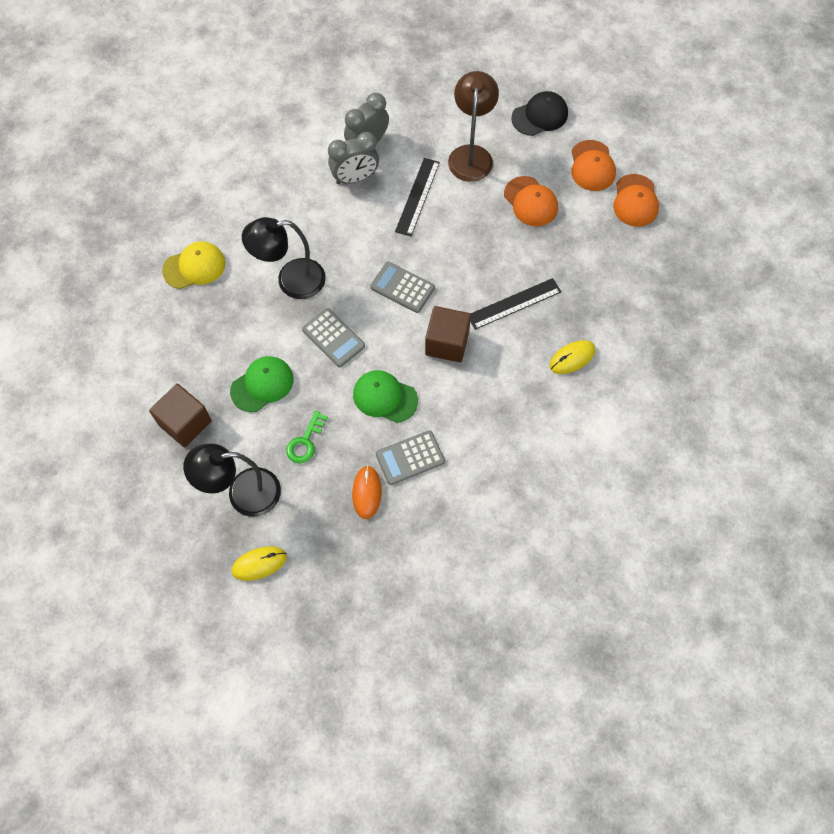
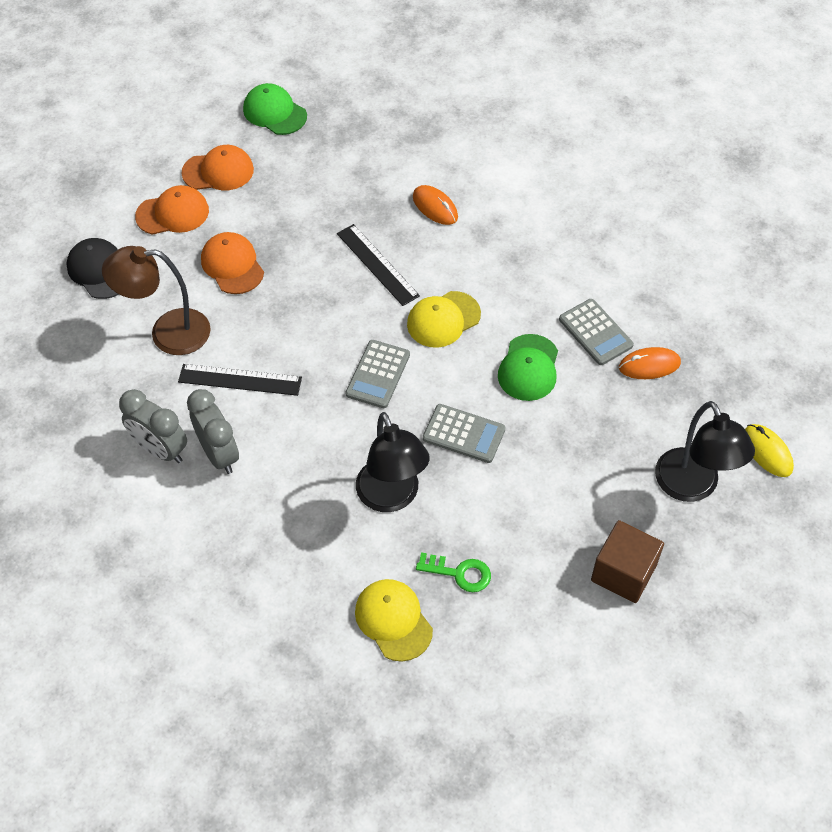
camera: 100 degrees left, 10 degrees down
green cap [230,356,293,412] -> green cap moved to [243,83,307,135]
green key [286,411,328,464] -> green key moved to [416,552,491,592]
grey calculator [302,308,365,367] -> grey calculator turned 75 degrees clockwise [423,404,506,463]
brown cube [425,306,471,362] -> yellow cap [407,291,481,348]
orange cap [504,176,558,226] -> orange cap turned 75 degrees counterclockwise [201,232,264,294]
yellow mouse [549,340,595,374] -> orange mouse [413,185,458,225]

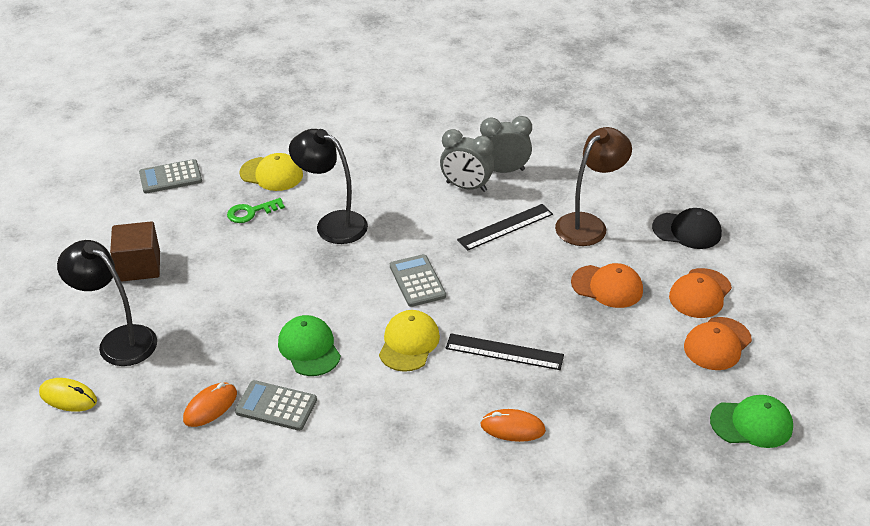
camera: 140 degrees right, 15 degrees down
grey calculator [423,404,506,463] -> grey calculator moved to [139,159,202,193]

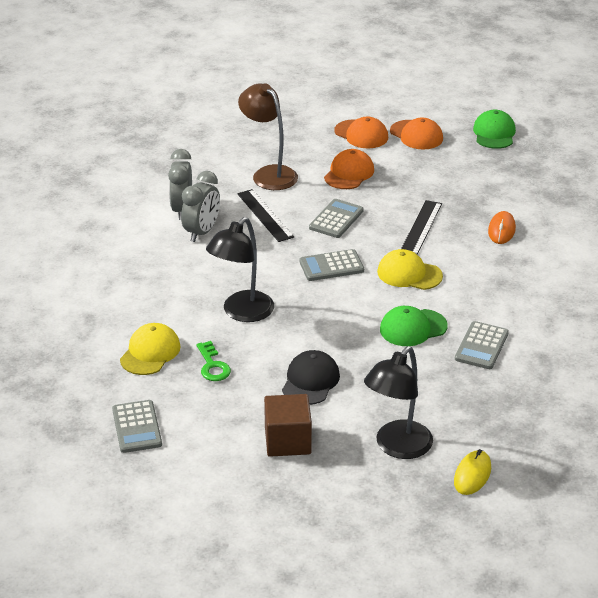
camera: 85 degrees left, 5 degrees down
orange mouse [183,383,237,427] -> none
black cap [652,208,722,249] -> black cap moved to [282,350,340,405]
none -> grey calculator [309,199,364,238]

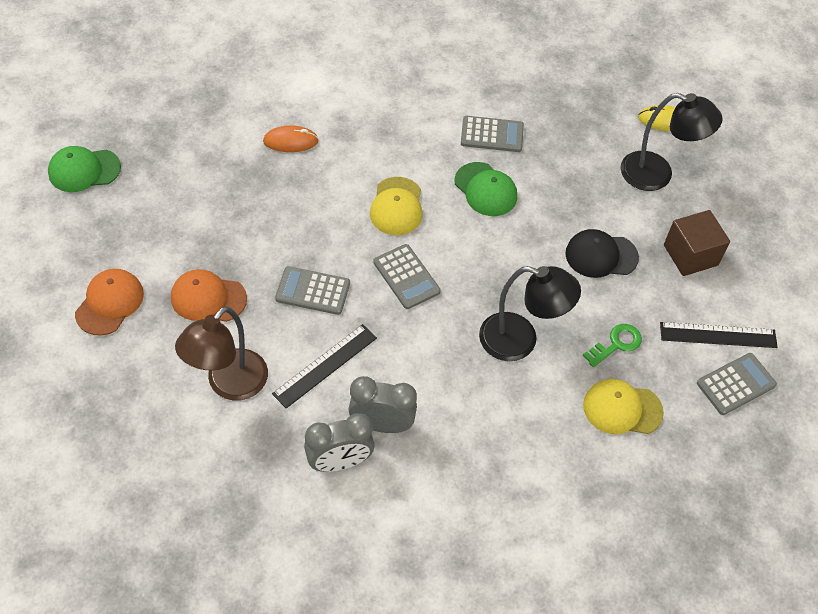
camera: 110 degrees left, 20 degrees up
orange cap [390,117,443,149] -> none
black ruler [401,200,442,255] -> black ruler moved to [660,322,778,348]

